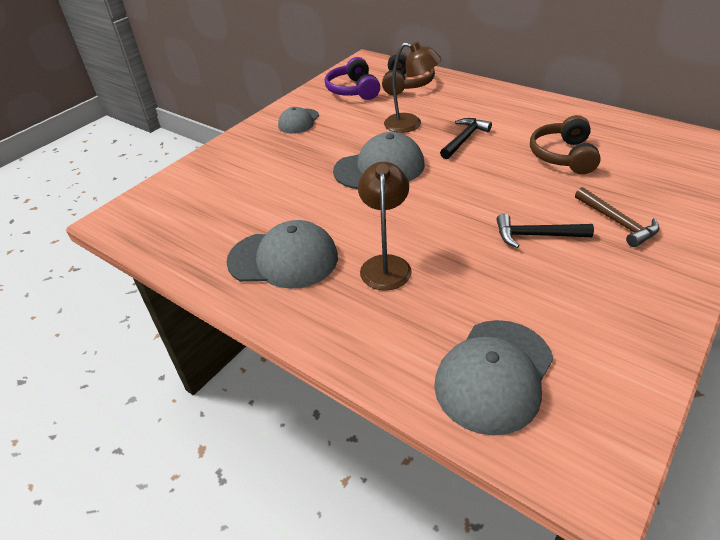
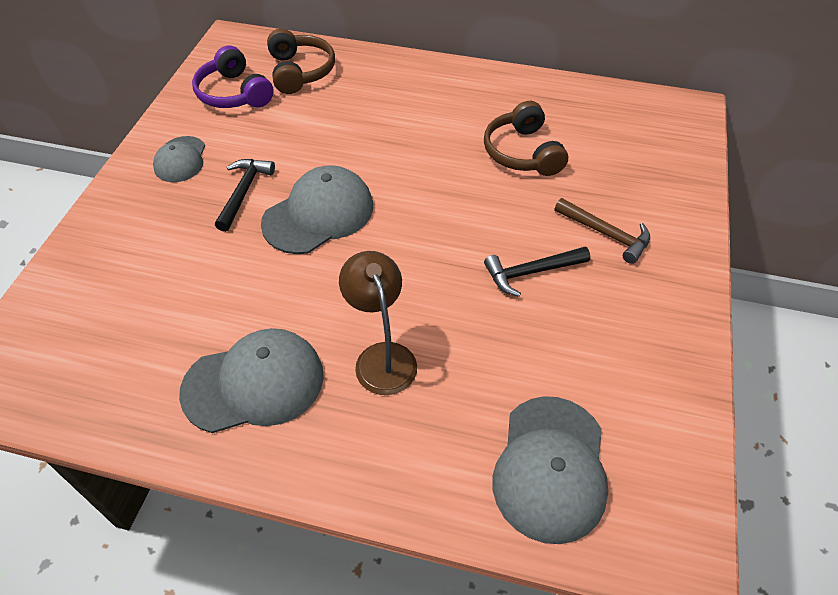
camera: 25 degrees left, 10 degrees up
brown lamp [384,41,441,133] -> none
black hammer [440,118,492,159] -> black hammer moved to [215,159,275,232]

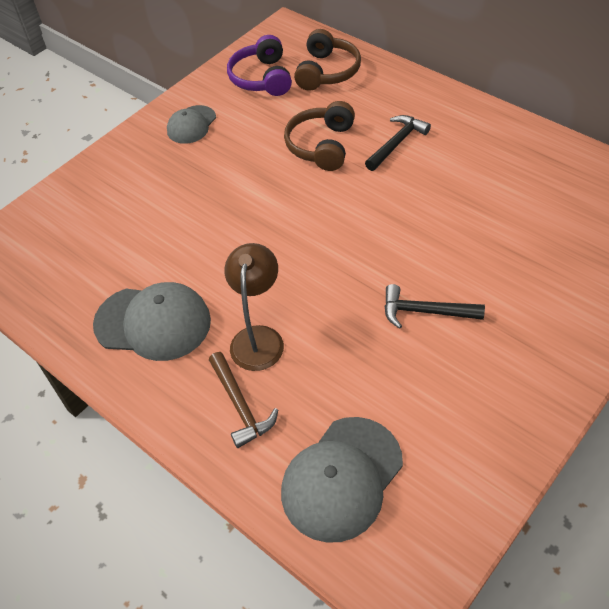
camera: 30 degrees right, 0 degrees up
black hammer [215,159,275,232] -> black hammer moved to [365,115,431,171]
grey cap [261,165,373,254] -> none
brown headphones [484,101,568,176] -> brown headphones moved to [284,101,355,171]
brown hammer [555,198,650,264] -> brown hammer moved to [209,352,278,448]

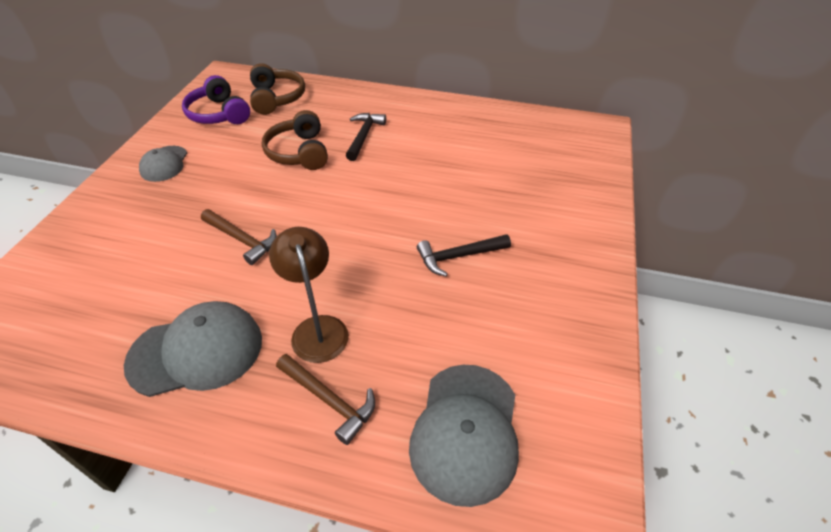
camera: 30 degrees left, 5 degrees down
none -> brown hammer [201,209,277,265]

